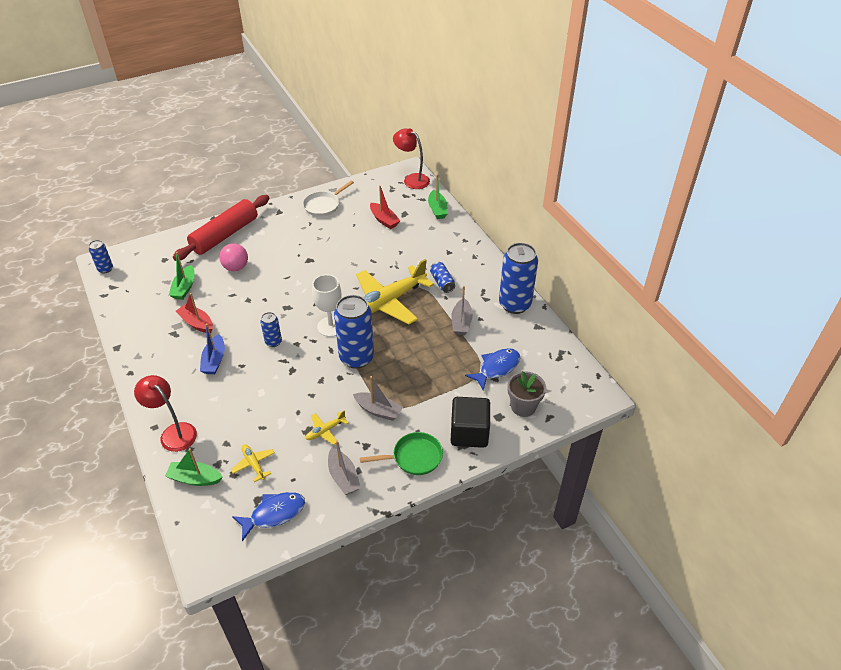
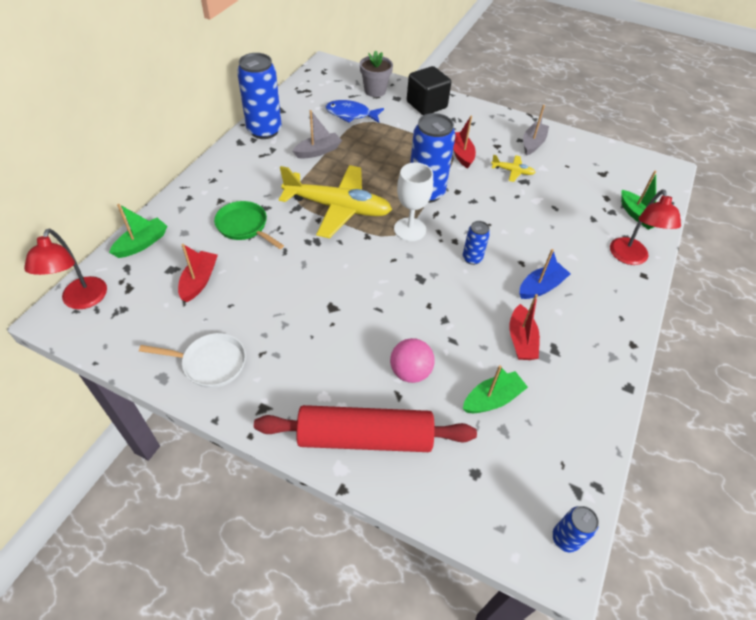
camera: 130 degrees left, 5 degrees up
yellow plane [231,444,275,482] -> none
blue fish [232,492,305,541] -> none
grey boat [353,376,403,421] -> red boat [453,116,476,169]
green pan [360,432,443,475] -> green pan moved to [214,201,284,249]
blue can [430,262,455,293] -> none

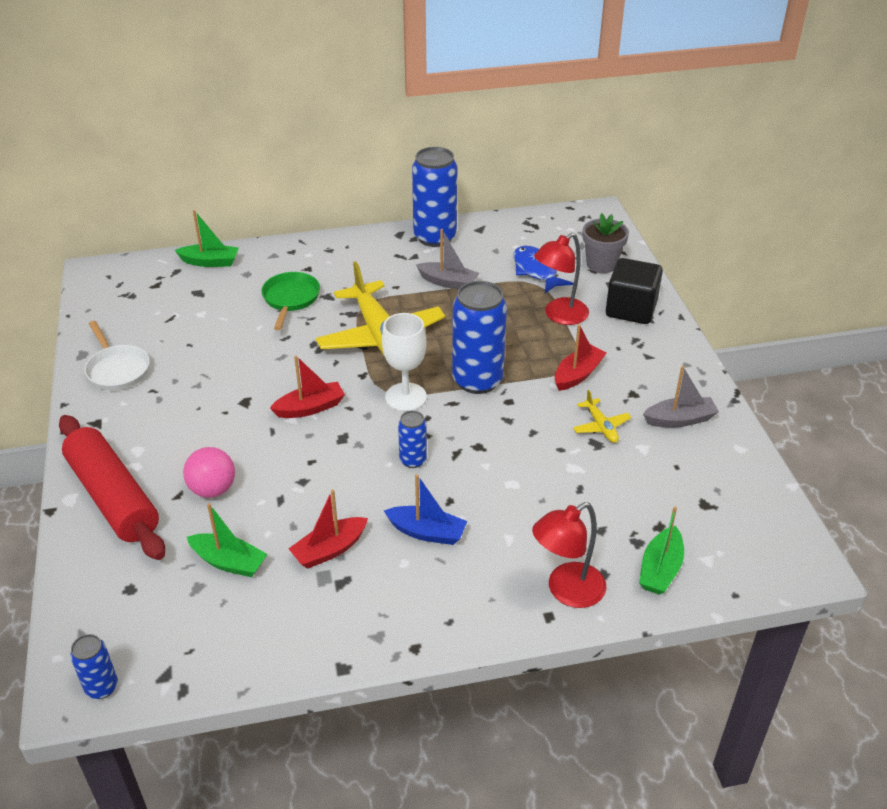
camera: 55 degrees right, 10 degrees down
red lamp [24,228,107,309] -> red lamp moved to [534,233,589,325]
red boat [178,244,218,302] -> red boat moved to [270,355,345,418]

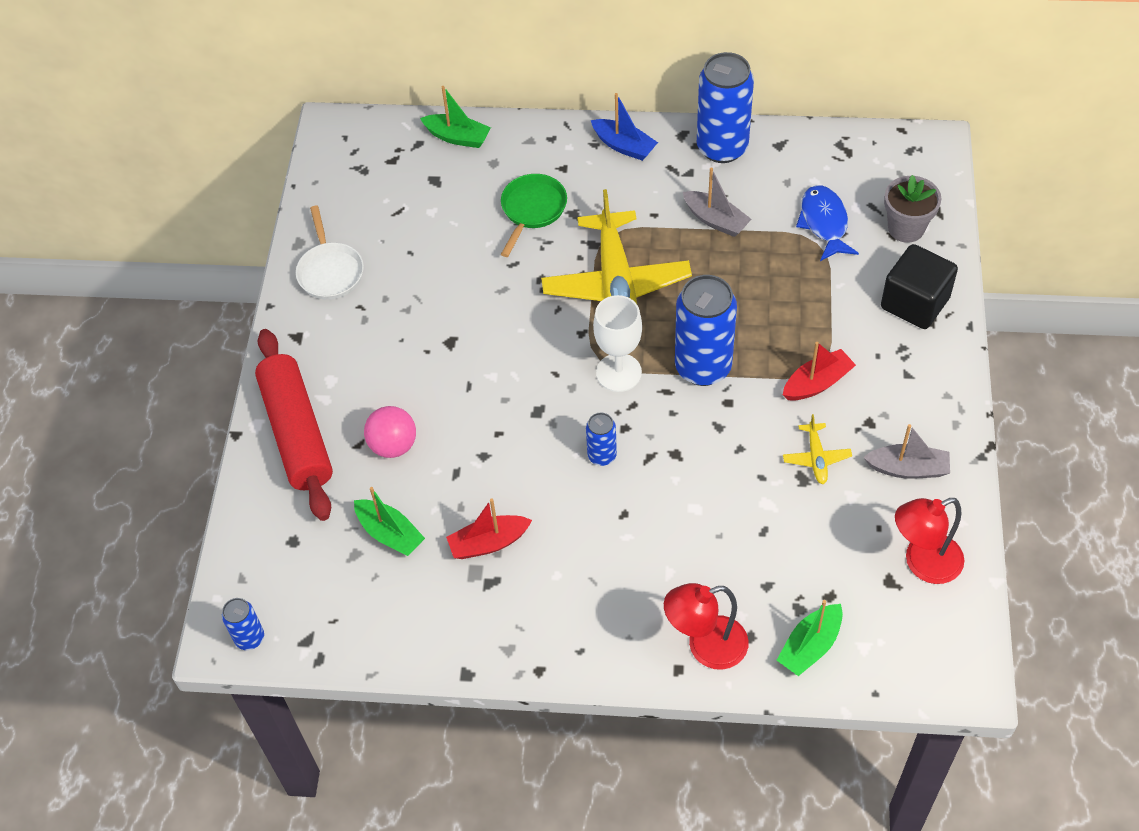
camera: 20 degrees right, 15 degrees up
red boat [270,355,345,418] -> none
blue boat [384,474,467,545] -> blue boat moved to [591,93,658,161]
red lamp [534,233,589,325] -> red lamp moved to [895,498,965,584]

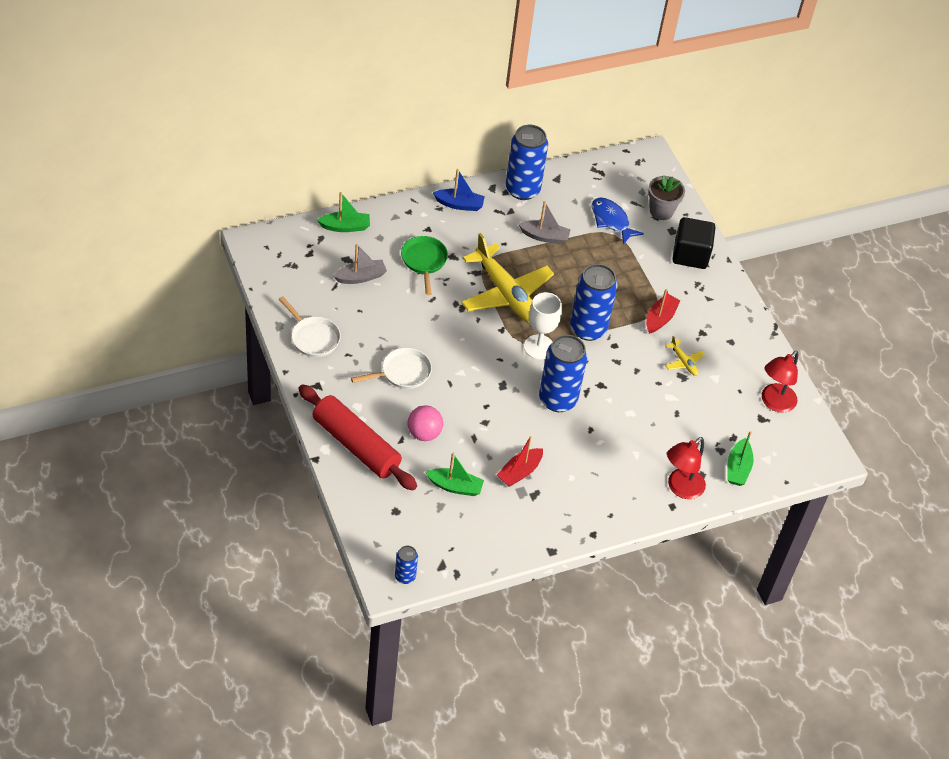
camera: 35 degrees left, 5 degrees down
blue can [586,413,617,466] -> blue can [539,335,587,412], size x2.02
grey boat [863,424,950,479] -> grey boat moved to [333,244,387,284]
none -> white pan [351,347,432,389]

